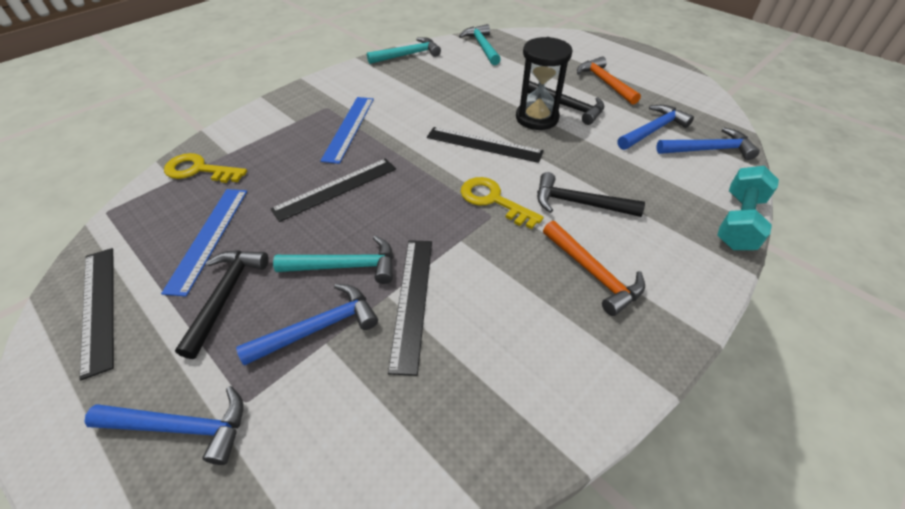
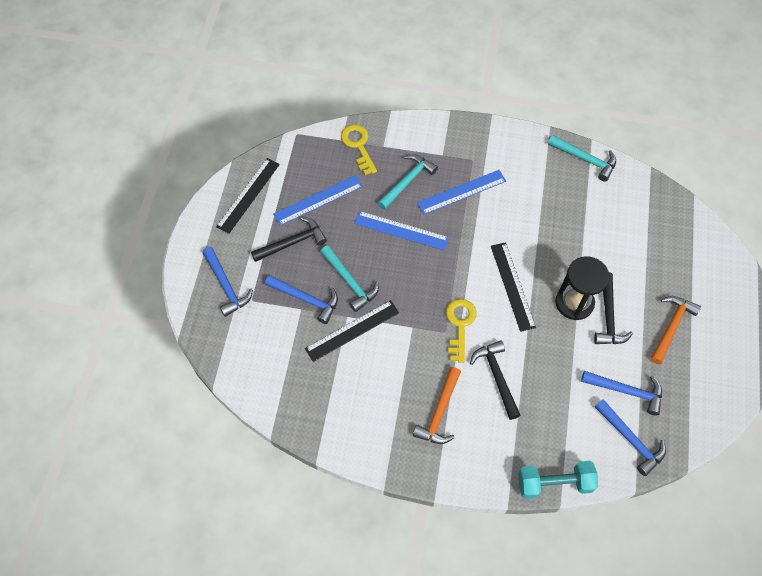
camera: 55 degrees right, 15 degrees up
black ruler [271,158,396,222] -> blue ruler [354,211,449,251]
turquoise hammer [459,24,501,65] -> turquoise hammer moved to [378,154,438,210]

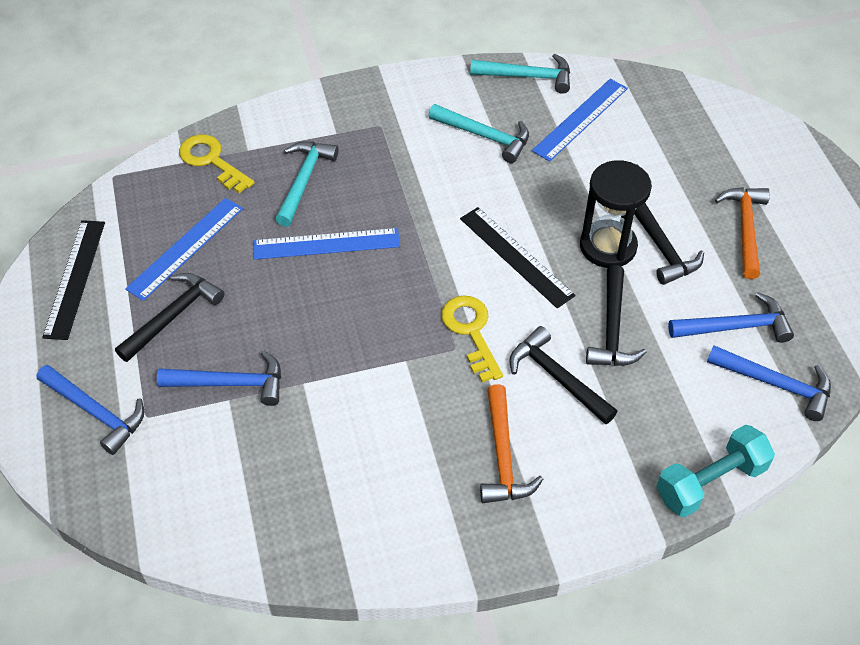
camera: 25 degrees left, 10 degrees down
black ruler [305,300,399,362] -> none
turquoise hammer [320,245,379,312] -> turquoise hammer moved to [429,104,529,163]
blue ruler [417,170,506,215] -> blue ruler moved to [532,79,628,162]
none -> black hammer [586,265,647,366]

